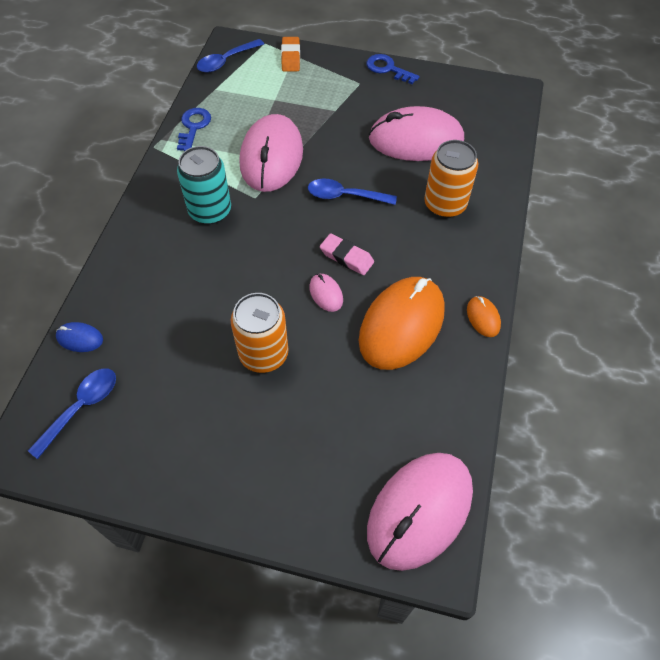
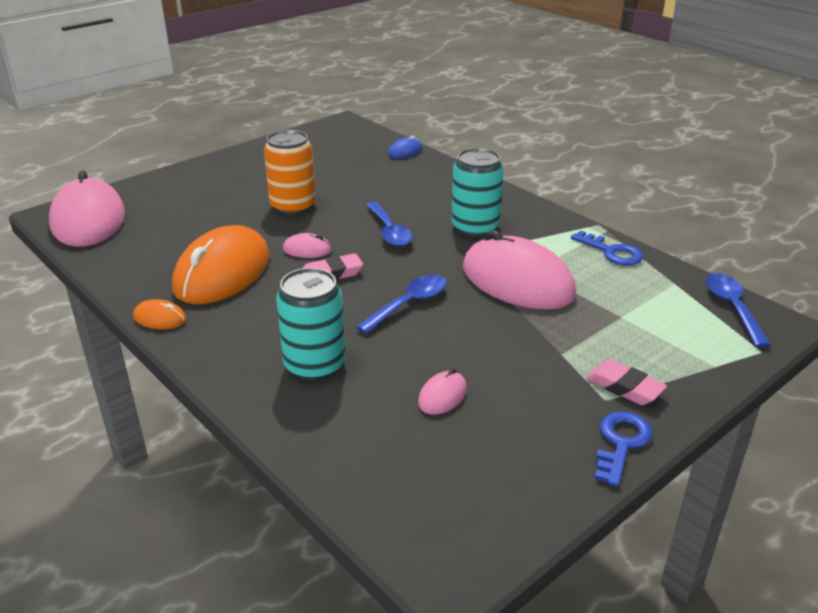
camera: 125 degrees right, 25 degrees down
blue spoon [28,369,116,459] -> blue spoon moved to [366,202,413,246]
orange eraser [281,37,300,72] -> none
orange mouse [359,277,445,370] -> orange mouse turned 45 degrees clockwise [172,225,270,305]
blue key [367,54,419,84] -> blue key turned 45 degrees counterclockwise [595,411,653,487]
pink mouse [369,106,464,161] -> pink mouse [418,369,467,415], size x0.42
orange can [424,140,478,218] -> turquoise can [276,268,346,381]
none -> pink eraser [586,359,667,405]

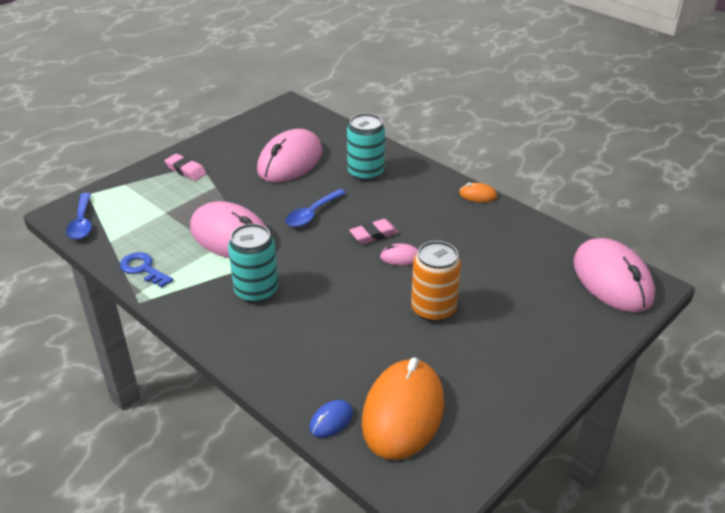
camera: 175 degrees right, 5 degrees up
orange mouse [172,225,270,305] -> orange mouse moved to [362,358,444,460]
blue spoon [366,202,413,246] -> none
pink mouse [418,369,467,415] -> pink mouse [257,129,323,183], size x2.39
blue key [595,411,653,487] -> none

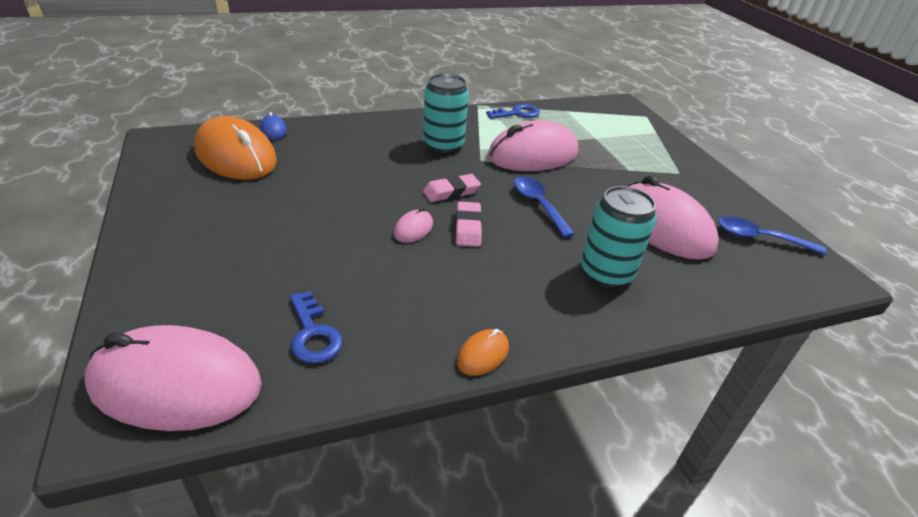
camera: 115 degrees right, 0 degrees up
blue spoon [66,193,92,240] -> blue spoon moved to [718,217,826,255]
pink eraser [165,154,207,181] -> pink eraser moved to [423,174,481,202]
orange can [411,241,461,322] -> none
none -> blue key [290,291,342,364]

